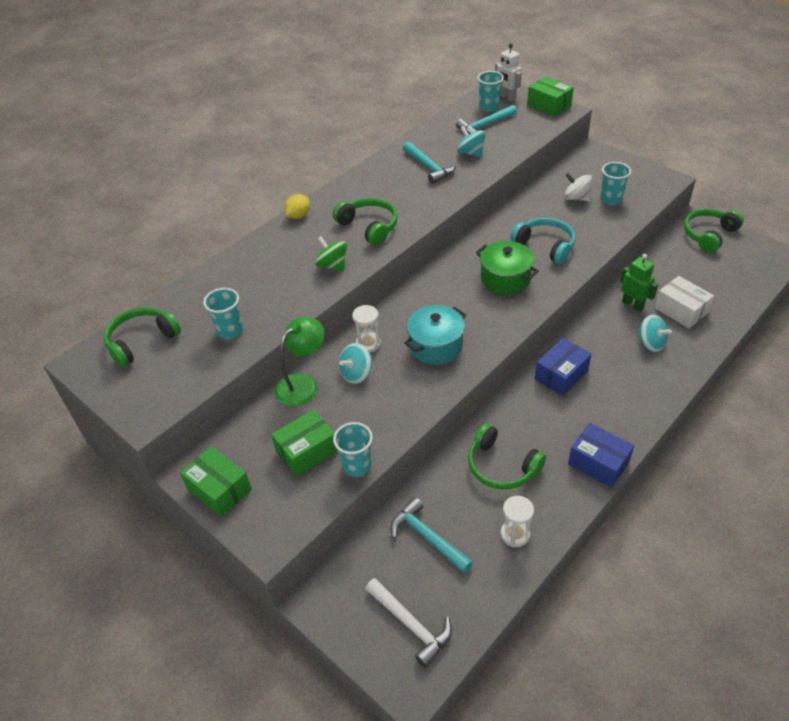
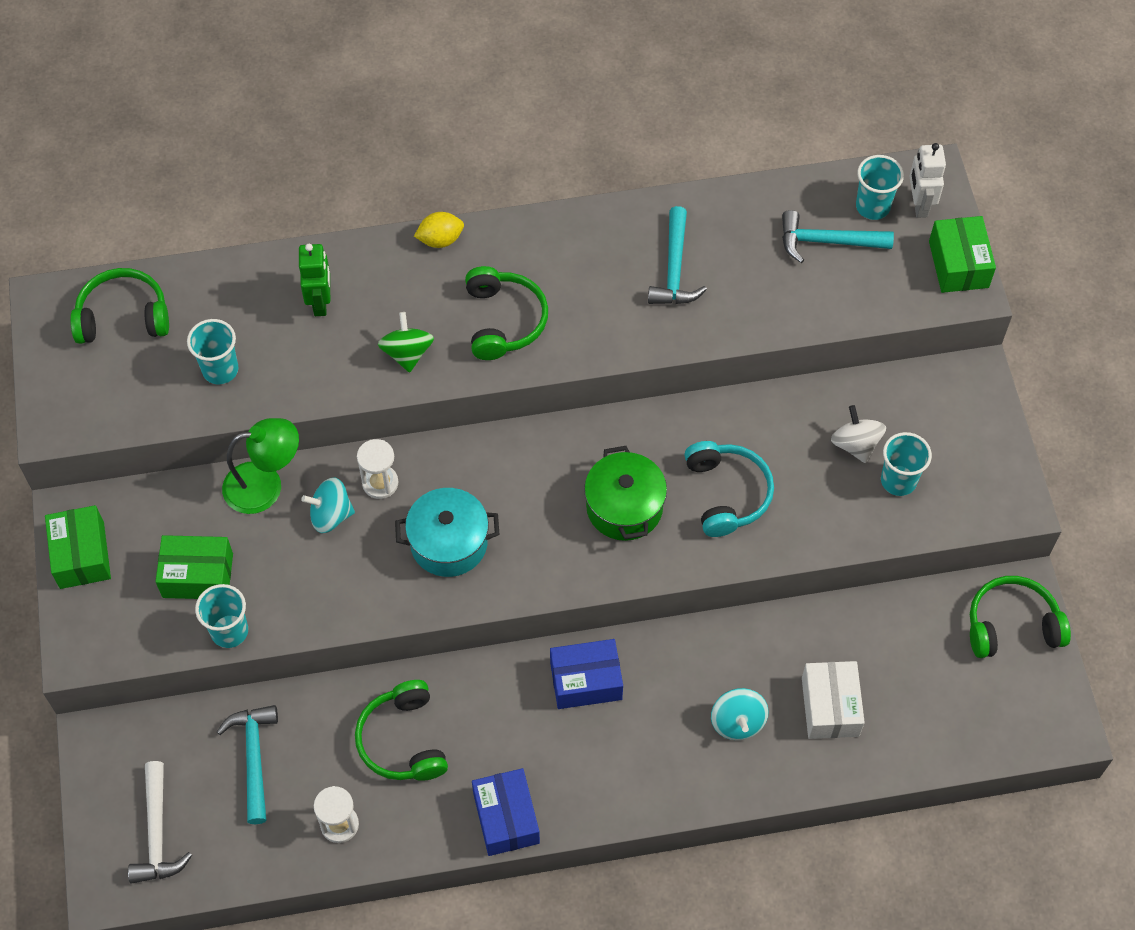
camera: 35 degrees right, 15 degrees up
turquoise spinning top [457,126,486,157] -> none
green robot [620,254,658,312] -> green robot moved to [299,244,330,316]

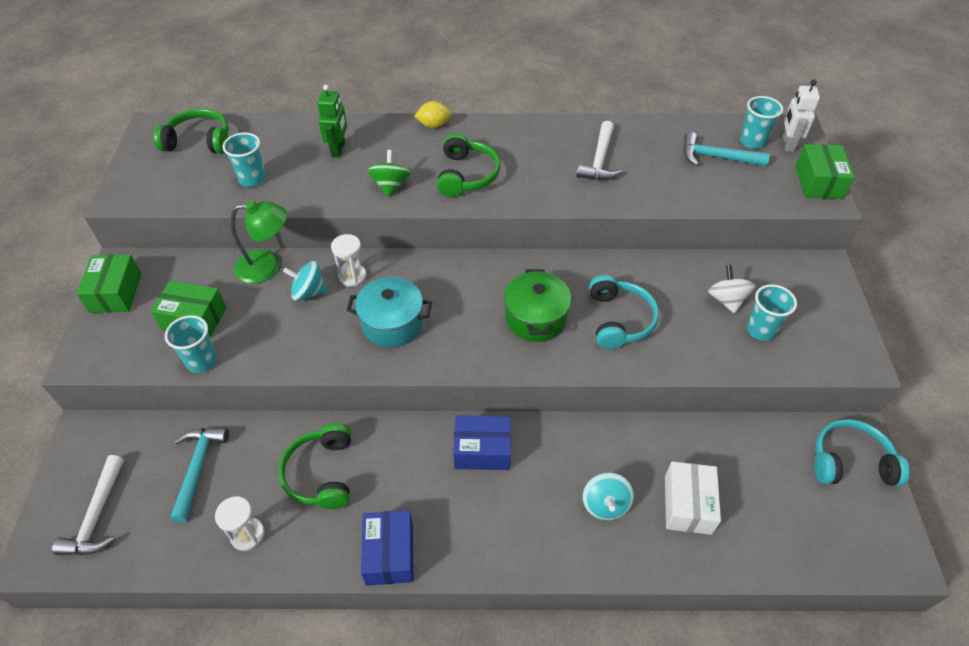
camera: 10 degrees right, 10 degrees down
turquoise hammer [648,206,707,304] -> white hammer [577,121,622,180]
green headphones [970,576,1071,658] -> turquoise headphones [814,419,910,486]

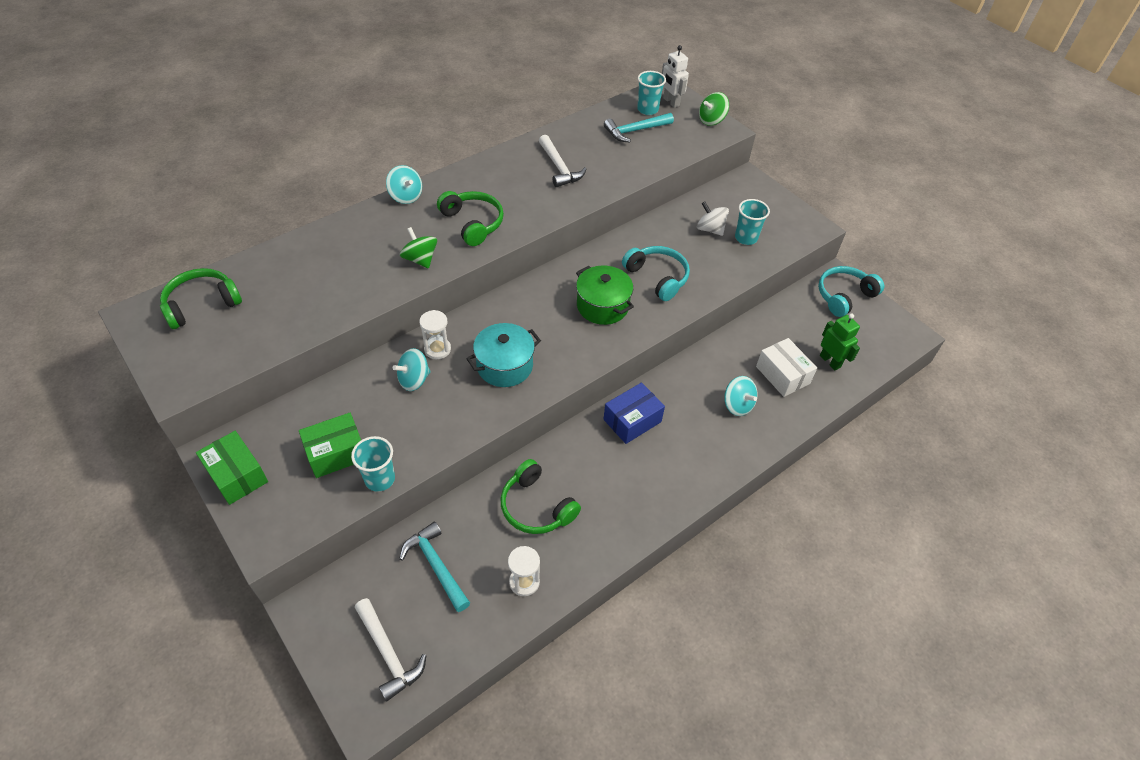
camera: 40 degrees left, 0 degrees up
turquoise cup [223,132,266,187] -> none
green lamp [231,201,287,283] -> none
green robot [317,85,347,157] -> green robot moved to [820,314,860,370]
blue box [361,510,414,586] -> none
yellow lemon [415,101,452,128] -> turquoise spinning top [386,165,422,204]
green box [795,144,855,199] -> green spinning top [699,92,729,126]

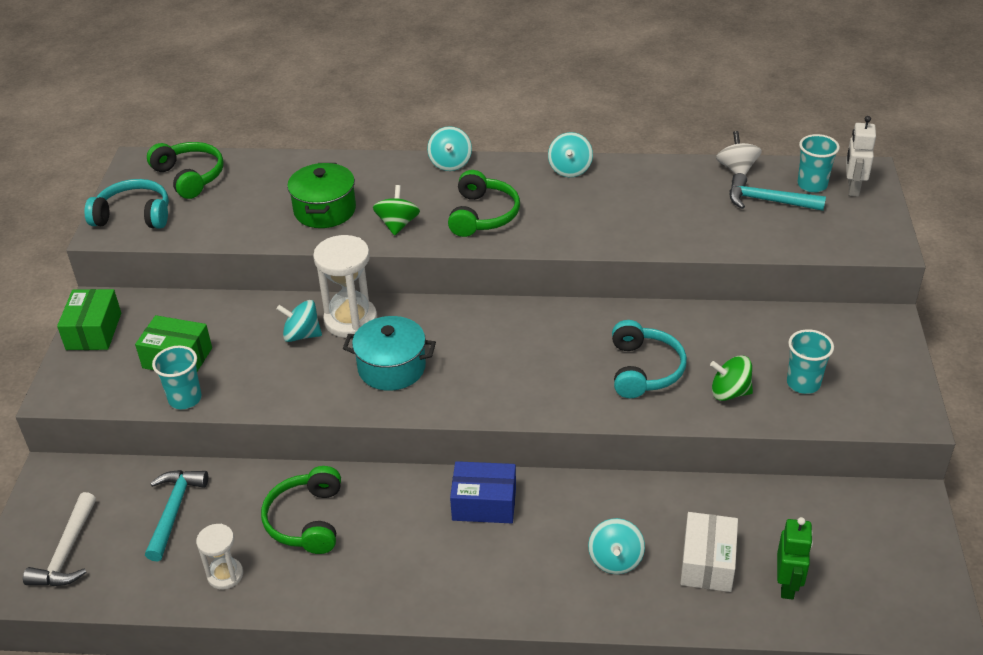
camera: 45 degrees right, 10 degrees down
green headphones [160,268,242,329] -> green headphones turned 45 degrees clockwise [147,142,224,199]
white hourglass [419,310,451,359] -> white hourglass [313,235,377,338], size x1.71
white hammer [539,135,586,187] -> none
green pot [576,265,634,325] -> green pot moved to [287,163,356,228]
white spinning top [697,201,729,236] -> white spinning top moved to [716,131,762,175]
green spinning top [699,92,729,126] -> green spinning top moved to [710,355,753,401]
turquoise headphones [818,266,884,317] -> turquoise headphones moved to [85,179,169,229]
none -> turquoise spinning top [548,132,593,177]

